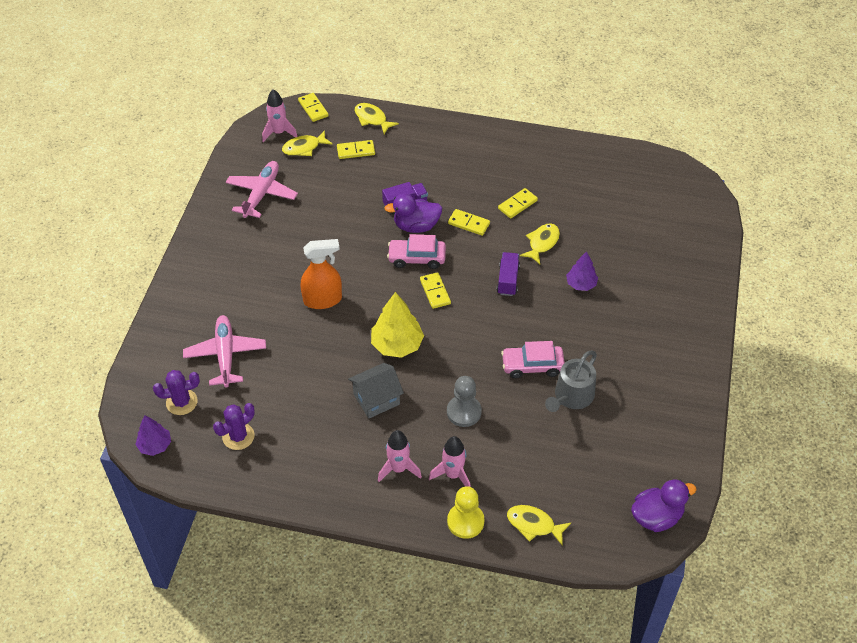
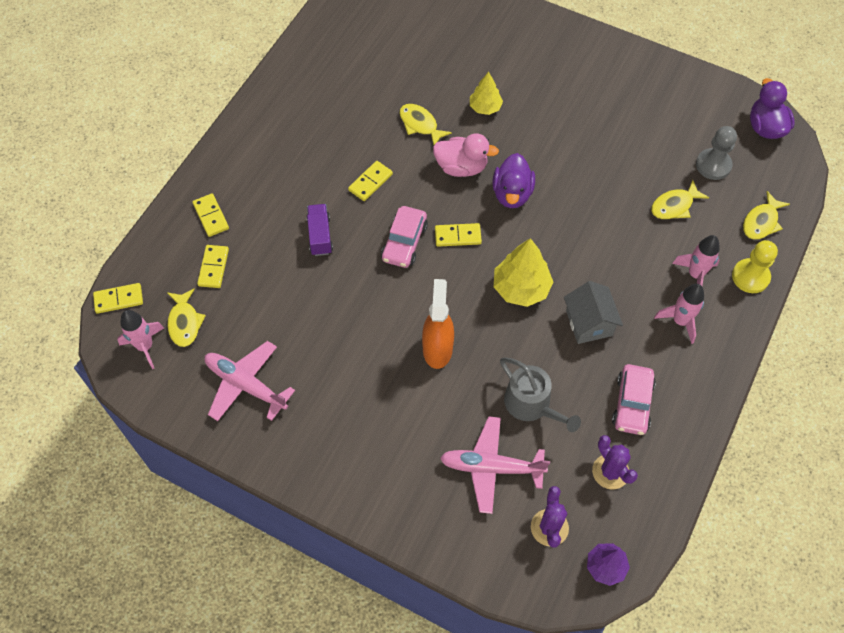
camera: 75 degrees left, 10 degrees up
yellow fish [354,103,399,134] -> yellow fish moved to [651,180,709,219]
purple duck [384,194,442,233] -> purple duck moved to [492,153,535,208]
grey pawn [447,376,482,427] -> grey pawn moved to [696,126,737,180]
purple truck [497,252,520,296] -> pink duck [433,133,499,177]
yellow domino [498,188,538,219] -> yellow domino moved to [193,194,229,237]
pink car [501,341,565,378] -> pink car moved to [612,364,656,435]
grey watering can [545,350,597,412] -> grey watering can moved to [500,358,581,432]
purple tree [566,251,598,291] -> yellow tree [470,71,503,115]

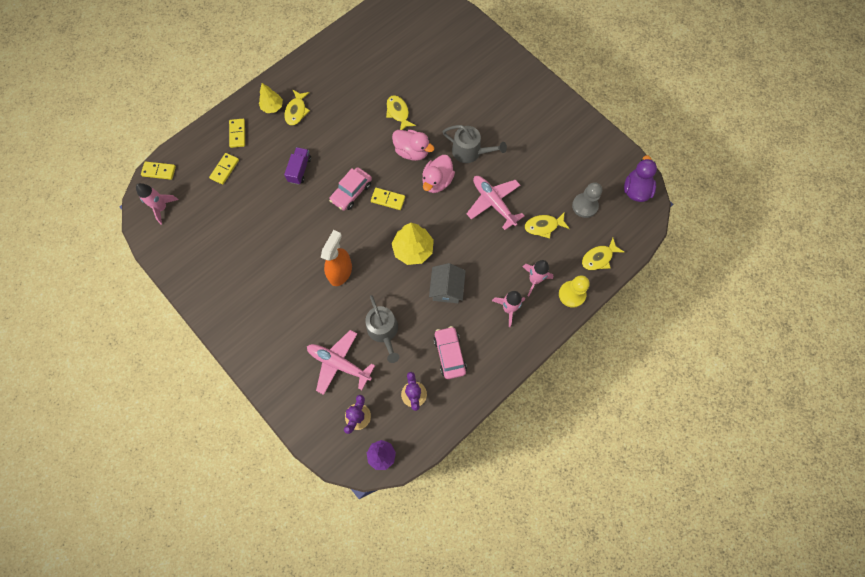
camera: 20 degrees right, 10 degrees up
yellow fish [167,289,206,347] -> yellow fish moved to [284,90,310,125]
pink plane [205,341,295,421] -> pink plane moved to [466,176,524,230]
yellow domino [348,161,393,201] -> none
yellow tree [470,71,503,115] -> yellow tree moved to [259,83,283,113]
purple duck [492,153,535,208] -> pink duck [422,155,455,193]
pink car [612,364,656,435] -> pink car turned 135 degrees clockwise [433,326,467,379]
none -> grey watering can [443,125,507,163]

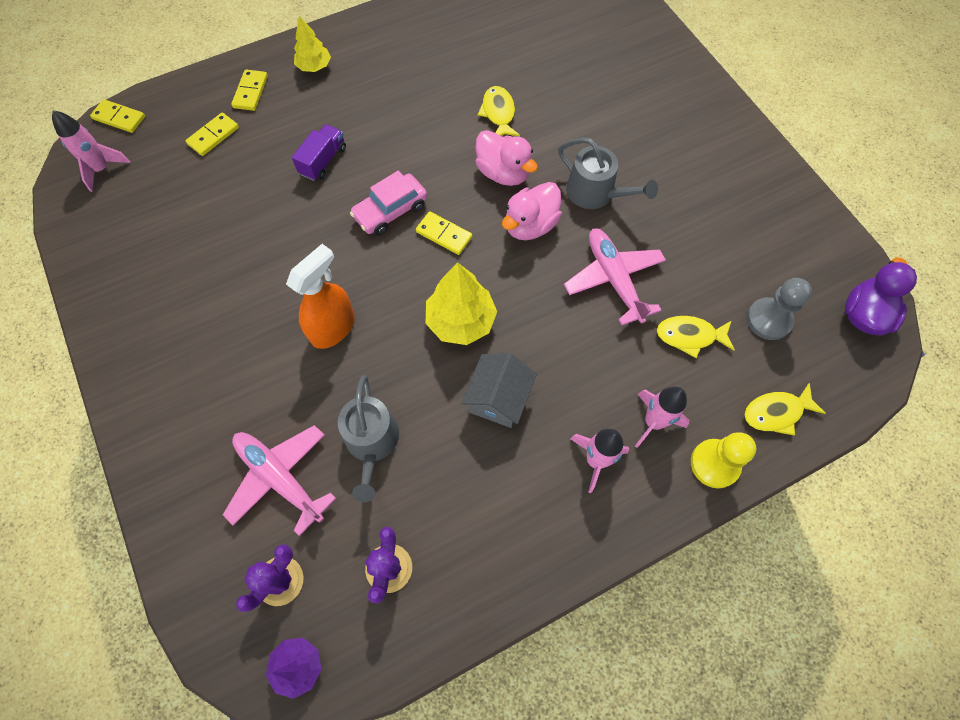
camera: 15 degrees right, 5 degrees down
yellow fish [284,90,310,125] -> none
pink car [433,326,467,379] -> none

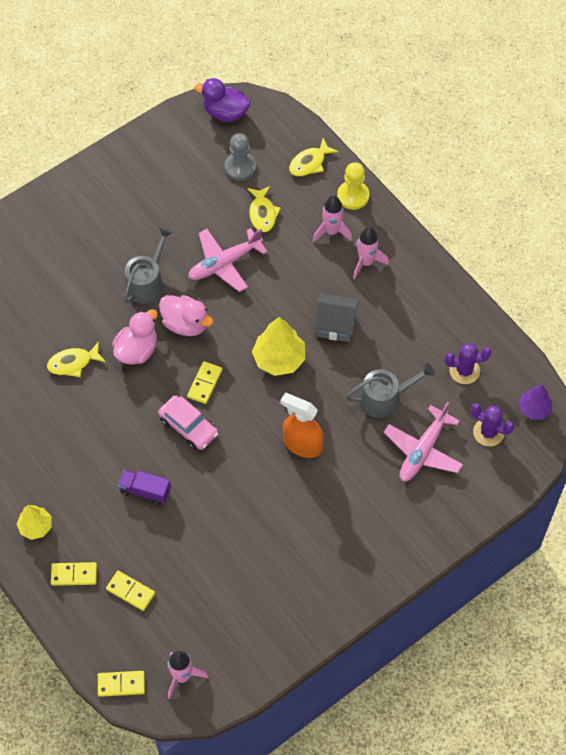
camera: 100 degrees left, 5 degrees down
yellow domino [90,99,145,133] -> yellow domino turned 75 degrees clockwise [98,671,145,697]
yellow fish [744,383,826,436] -> yellow fish turned 75 degrees clockwise [289,138,339,176]

